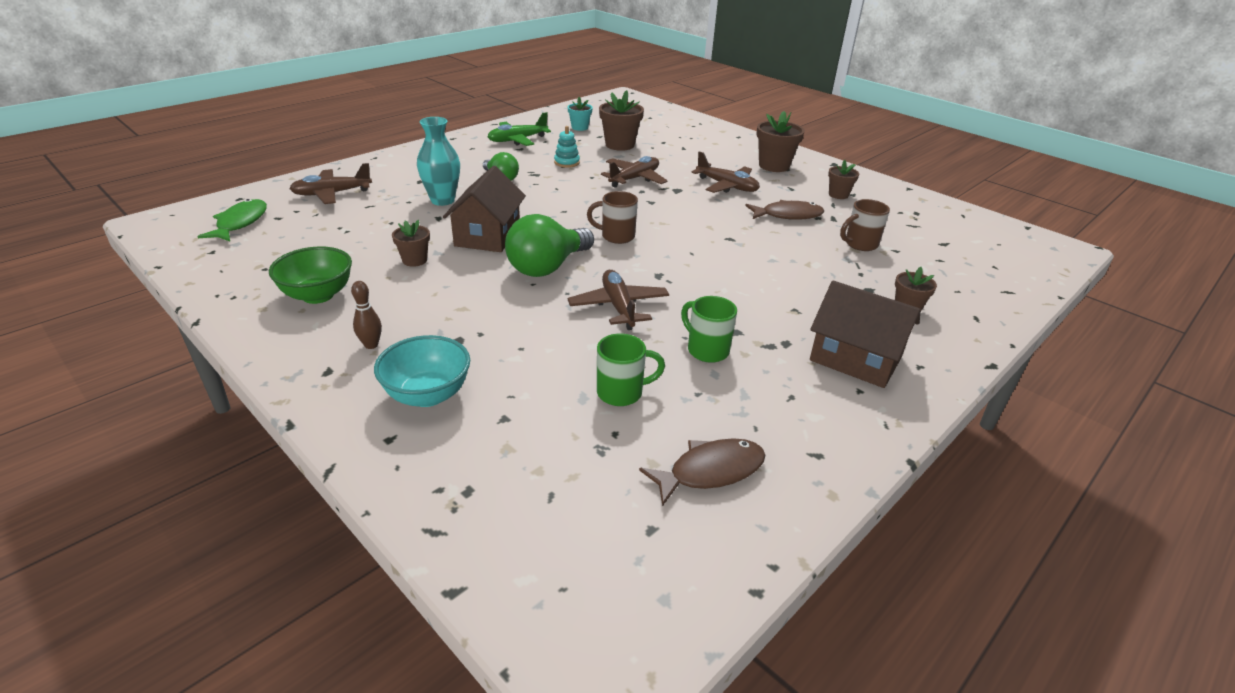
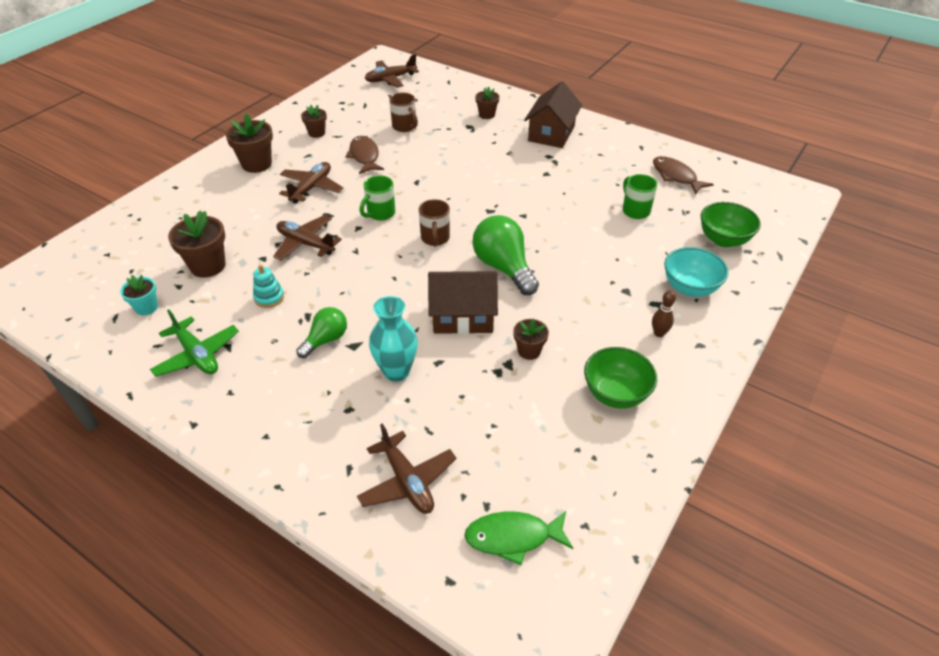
camera: 100 degrees left, 10 degrees up
green light bulb [505,214,594,277] -> green light bulb turned 150 degrees counterclockwise [472,215,539,295]
brown plane [568,270,669,330] -> brown plane moved to [365,54,419,88]
green mug [681,296,737,363] -> green mug moved to [359,175,395,221]
none -> green bowl [701,202,761,247]

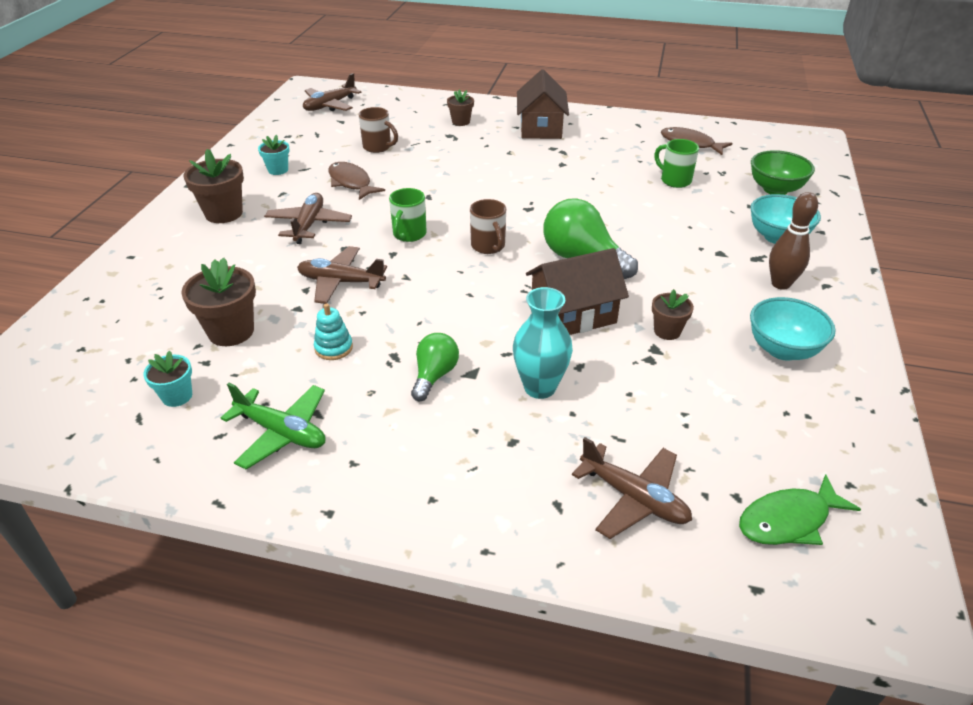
camera: 20 degrees left, 5 degrees down
brown flower pot [301,105,327,138] -> turquoise flower pot [258,135,290,175]
green bowl [584,347,657,409] -> turquoise bowl [750,297,836,360]
brown bowling pin [652,290,676,337] -> brown bowling pin [769,192,818,290], size x1.61

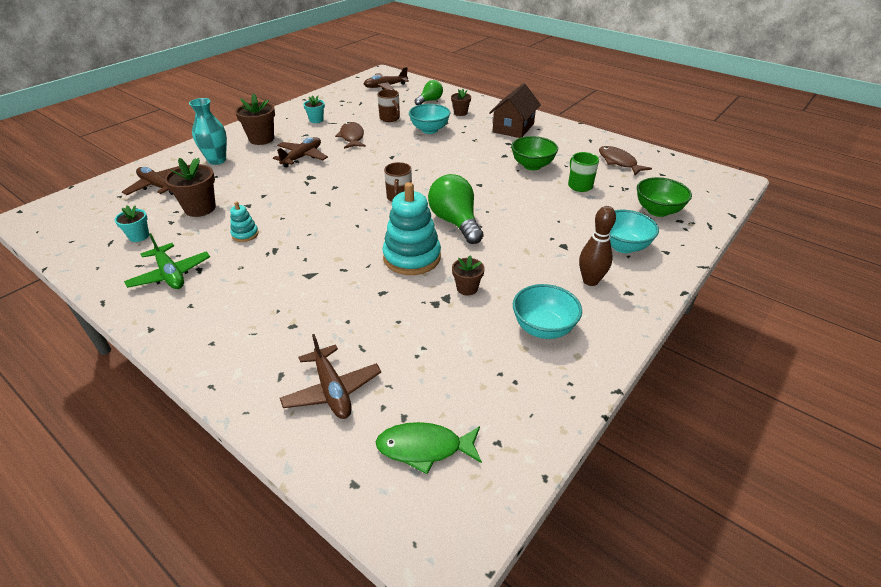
camera: 25 degrees right, 0 degrees up
brown plane [297,246,387,304] -> brown plane moved to [122,166,179,195]
green mug [389,188,426,242] -> none
green light bulb [411,333,459,401] -> green light bulb moved to [415,80,443,105]
turquoise vase [513,287,573,399] -> turquoise vase moved to [189,98,227,165]
brown house [526,248,629,335] -> turquoise stacking toy [382,182,441,275]
none -> turquoise bowl [409,104,450,134]
none -> green bowl [511,136,558,170]

